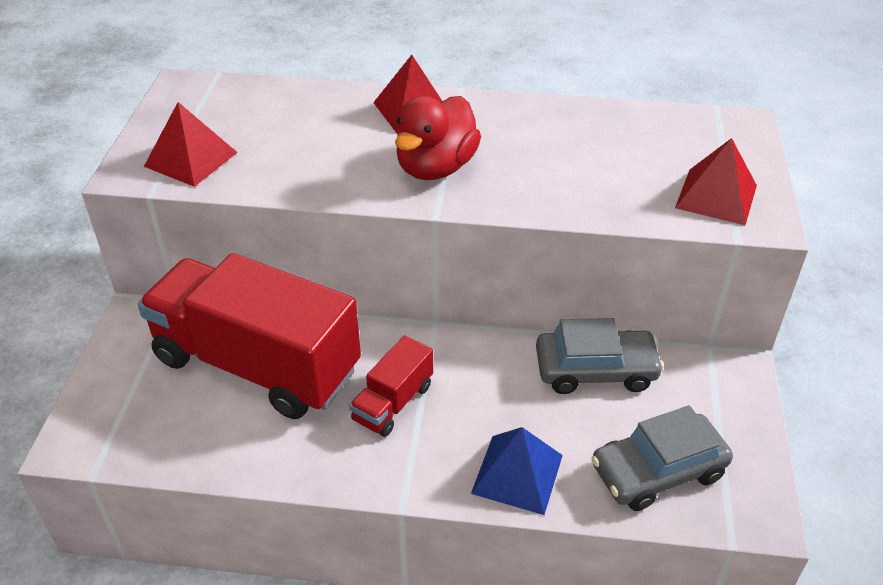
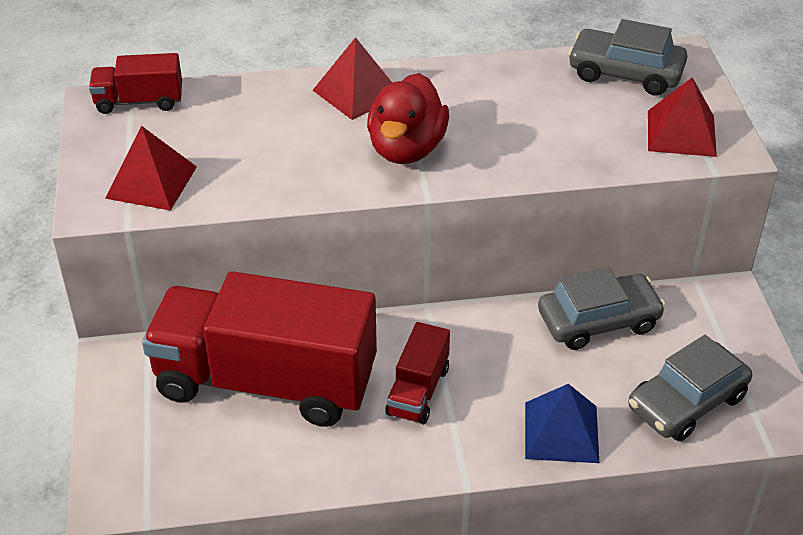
camera: 15 degrees left, 0 degrees up
none -> red truck [89,53,182,114]
none -> grey car [568,19,687,96]

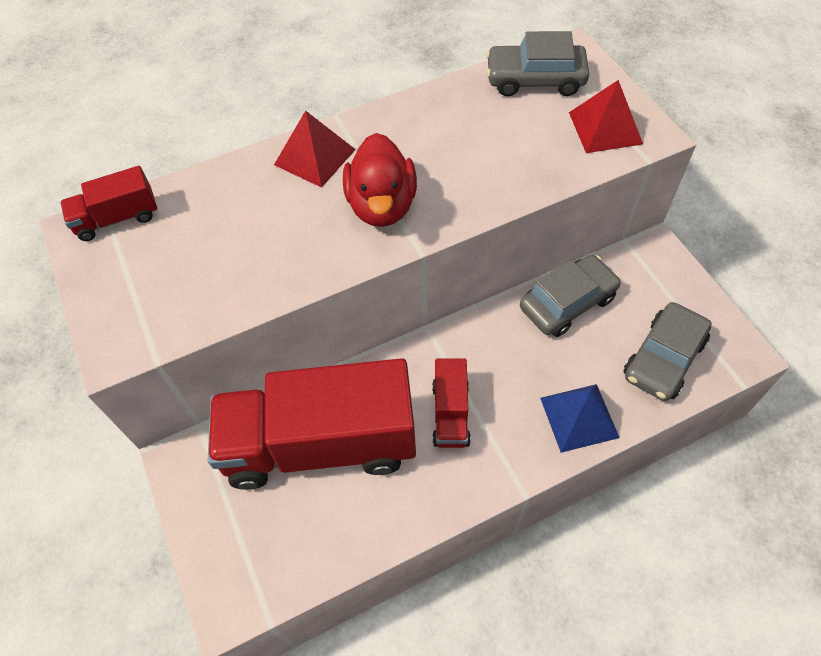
camera: 15 degrees left, 15 degrees up
red pyramid [105,126,197,211] -> none

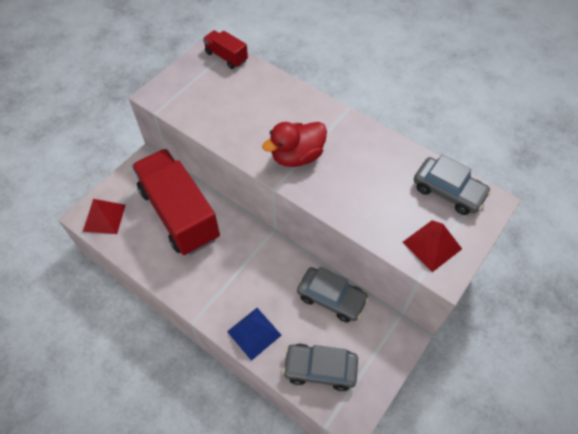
camera: 60 degrees right, 0 degrees up
red pyramid [274,110,356,188] -> red pyramid moved to [83,199,125,234]
red truck [432,358,471,448] -> none
grey car [486,31,589,96] -> grey car turned 150 degrees clockwise [414,155,491,215]

